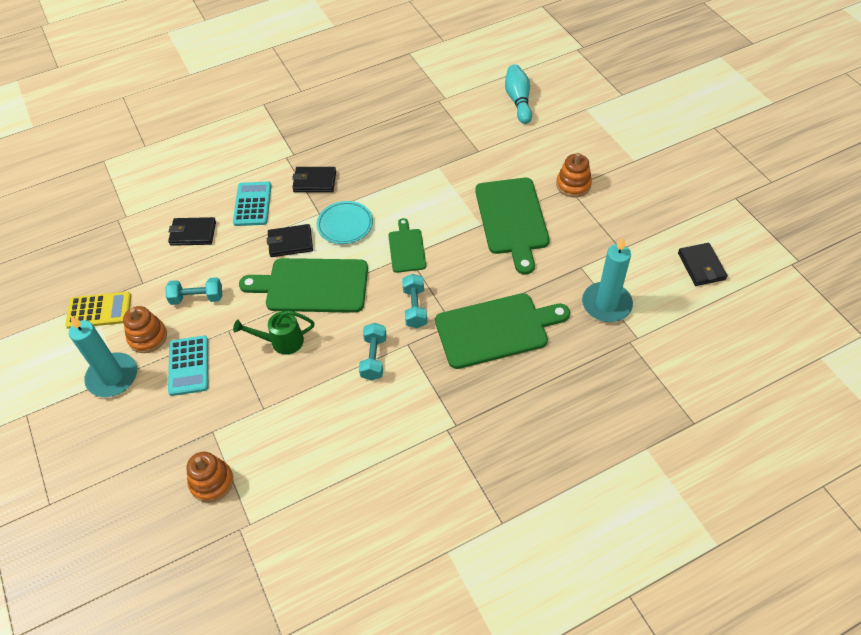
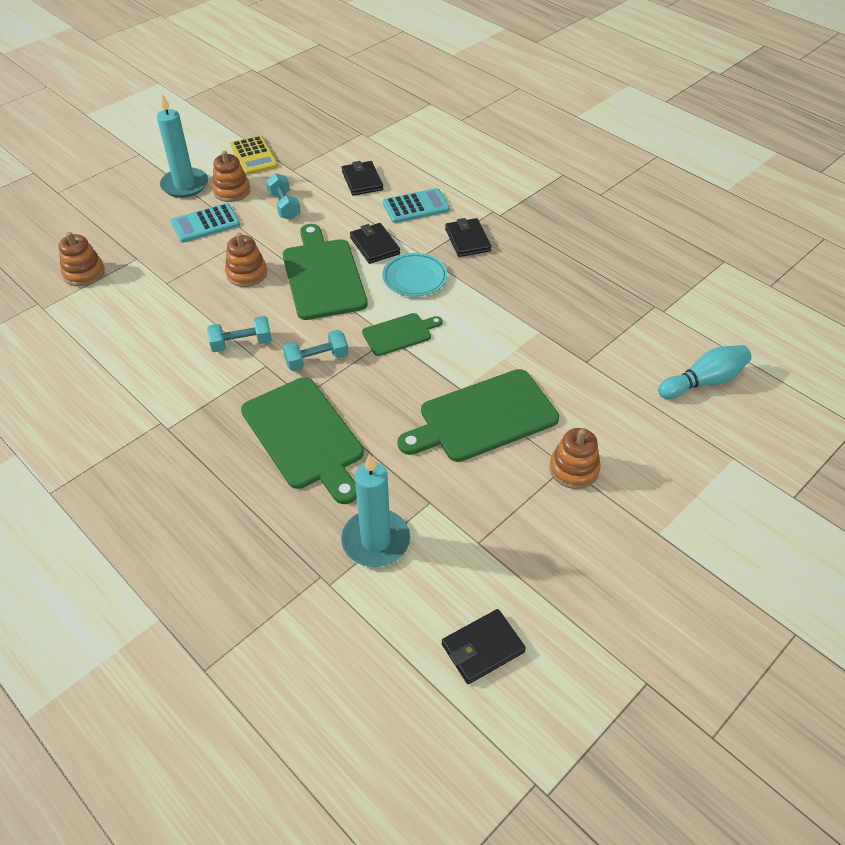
camera: 70 degrees right, 5 degrees down
green watering can [233,310,315,355] -> orange stacking toy [225,232,267,287]

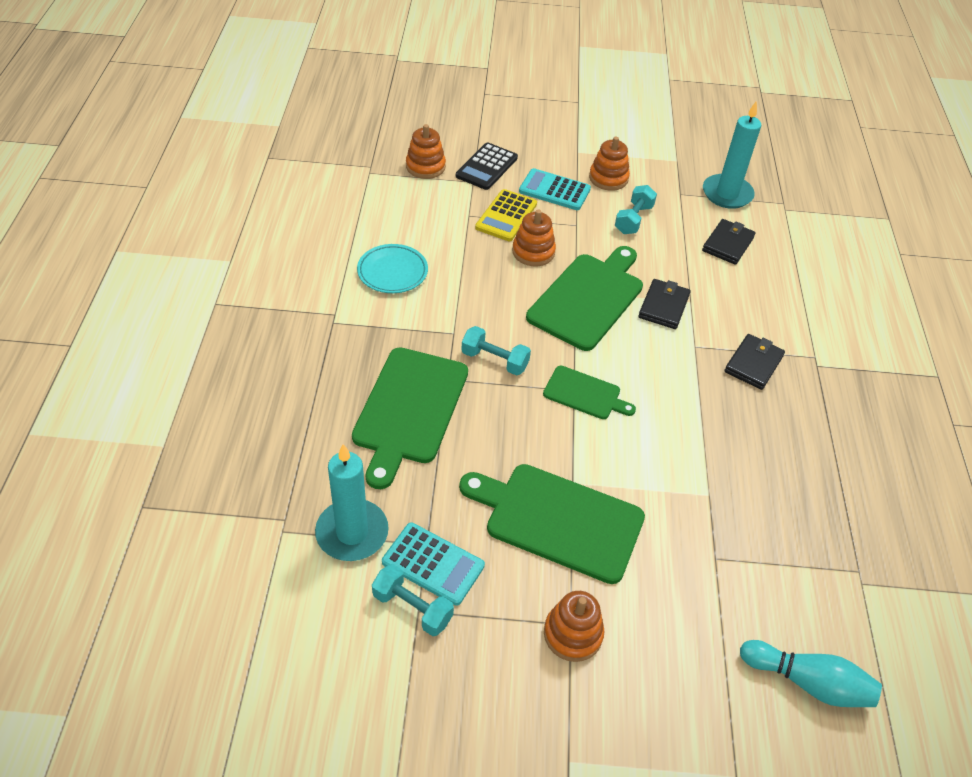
camera: 45 degrees right, 0 degrees up
turquoise candle [157,93,208,198] -> turquoise candle moved to [703,101,761,209]
turquoise dumbbell [207,316,272,352] -> turquoise dumbbell moved to [372,564,454,636]
yellow calculator [230,135,278,175] -> yellow calculator moved to [475,189,537,241]
turquoise plate [382,253,448,297] -> turquoise plate moved to [357,244,428,293]
turquoise calculator [383,188,450,223] -> turquoise calculator moved to [382,522,485,606]
black wallet [442,609,526,684] -> none
none -> black calculator [456,142,518,190]

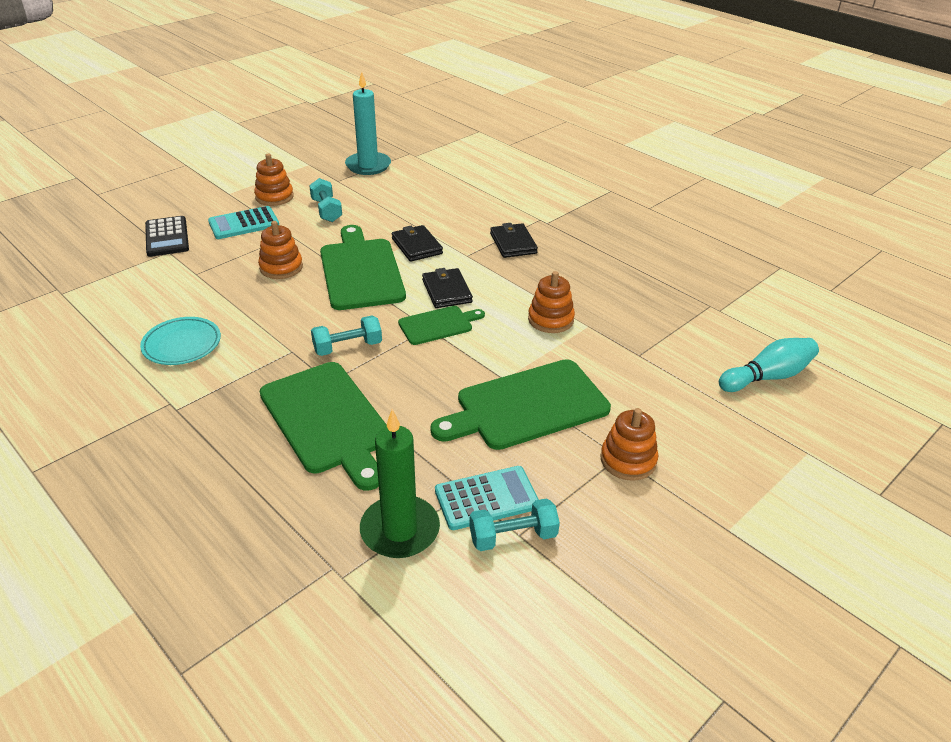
camera: 45 degrees left, 10 degrees down
turquoise candle [315,444,389,561] -> green candle [360,409,440,558]
orange stacking toy [406,124,446,179] -> orange stacking toy moved to [528,271,575,333]
yellow calculator [475,189,537,241] -> none
black wallet [702,219,756,265] -> black wallet moved to [422,268,473,308]

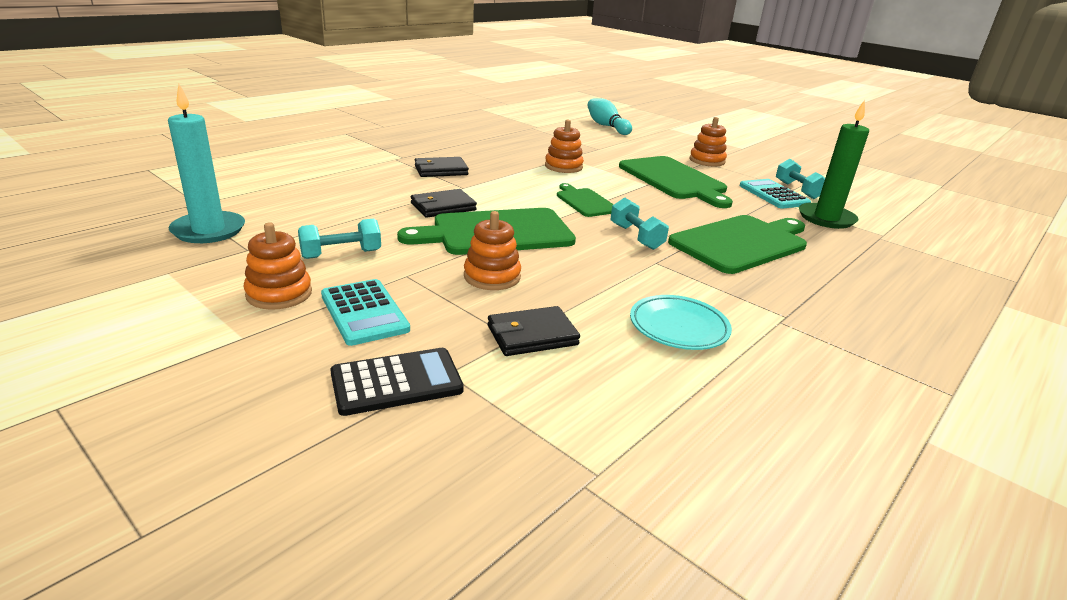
camera: 95 degrees left, 10 degrees down
black wallet [422,268,473,308] -> black wallet moved to [488,306,580,356]

